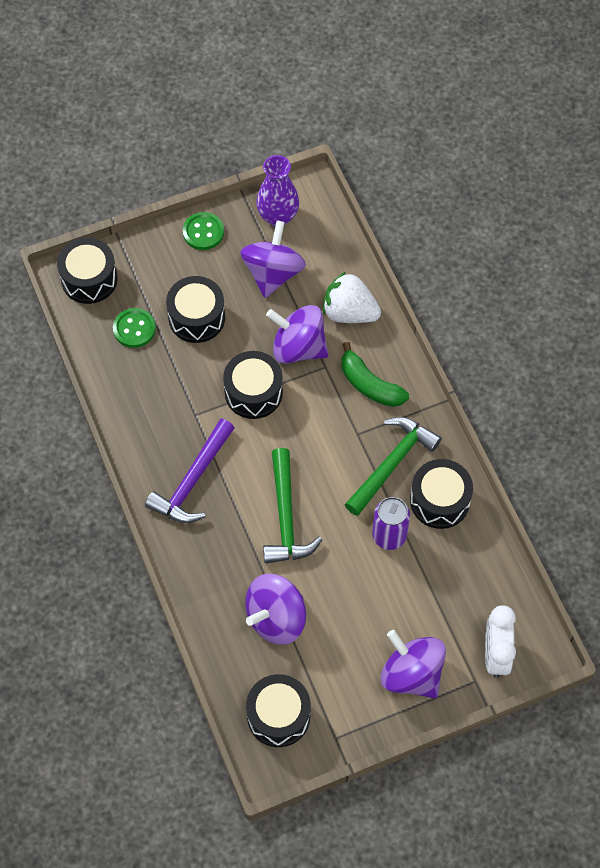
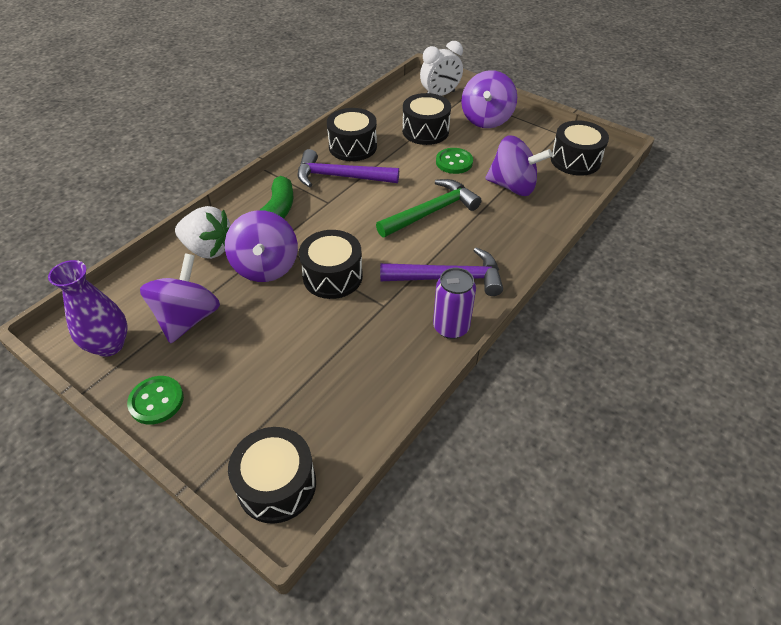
camera: 120 degrees left, 15 degrees down
green button [113,308,156,348] -> green button moved to [436,148,473,174]
black drum [166,276,225,343] -> black drum moved to [402,93,451,145]
purple spinning top [240,221,306,298] -> purple spinning top turned 120 degrees clockwise [140,253,220,344]
white strawberry [323,272,381,323] -> white strawberry turned 60 degrees counterclockwise [175,206,231,259]
green hammer [345,417,442,516] -> purple hammer [298,149,399,187]
purple can [372,497,410,550] -> purple can moved to [433,268,476,339]

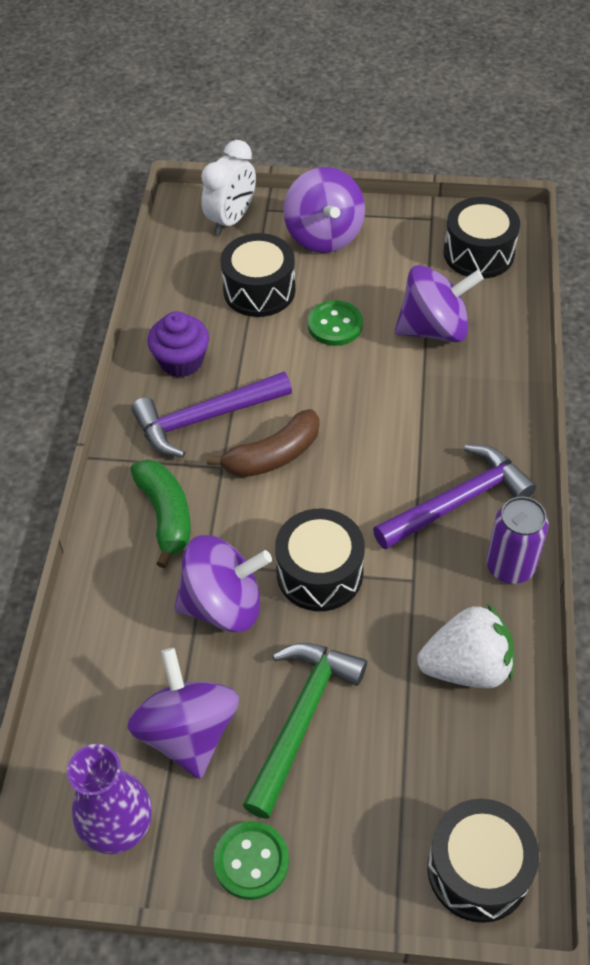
camera: 30 degrees left, 5 degrees up
white strawberry [175,206,231,259] -> white strawberry moved to [417,604,514,688]
purple spinning top [225,210,298,282] -> purple spinning top turned 60 degrees counterclockwise [174,535,272,632]
black drum [327,108,377,161] -> purple cupcake [148,311,209,377]
green hammer [376,179,482,237] -> green hammer moved to [243,643,367,819]
none -> brown banana [207,409,319,477]

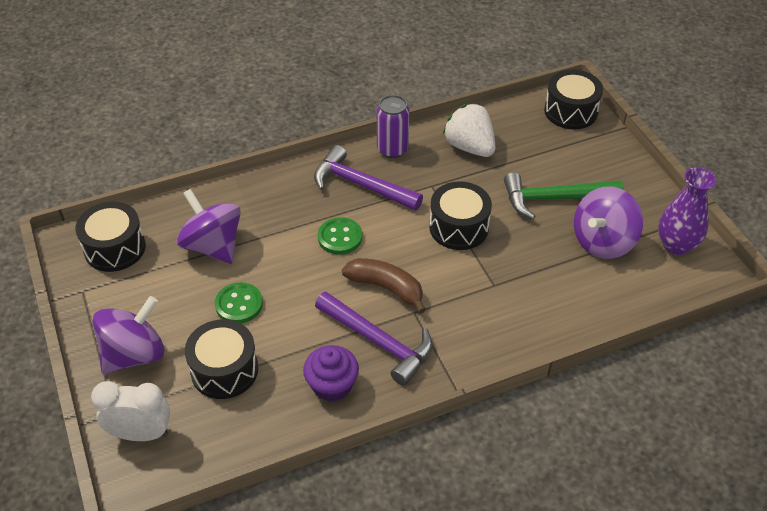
camera: 120 degrees left, 5 degrees down
green banana [131,459,191,569] -> none
purple spinning top [174,535,272,632] -> none
green button [213,821,289,900] -> green button moved to [318,217,362,255]

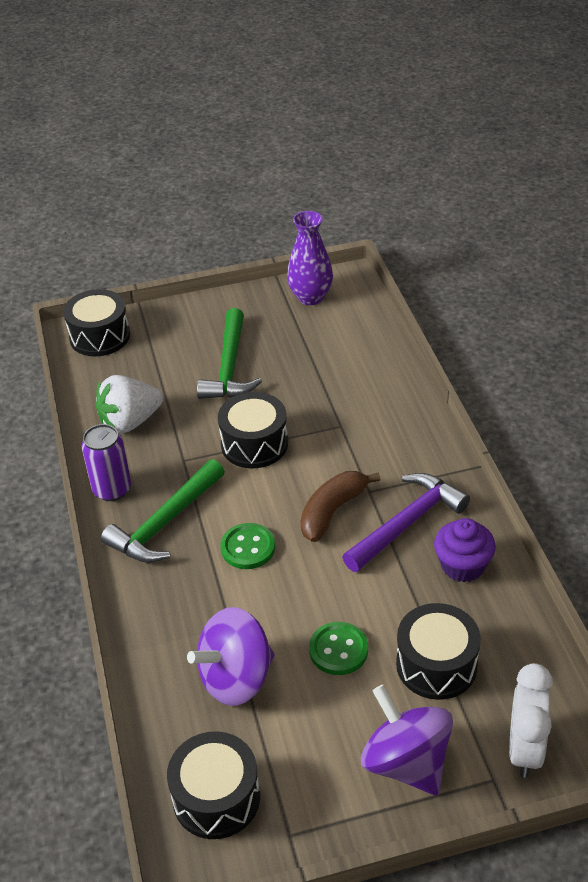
camera: 80 degrees left, 5 degrees down
purple hammer [314,145,423,211] -> green hammer [101,459,225,563]
purple spinning top [574,186,643,259] -> none

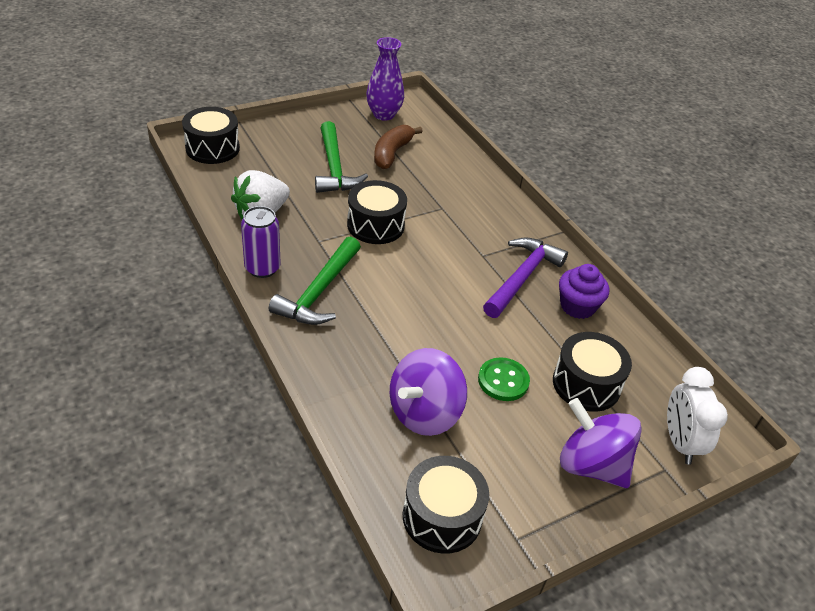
camera: 20 degrees left, 0 degrees up
green button [220,523,275,569] -> none
brown banana [300,471,380,542] -> brown banana moved to [374,125,423,169]

